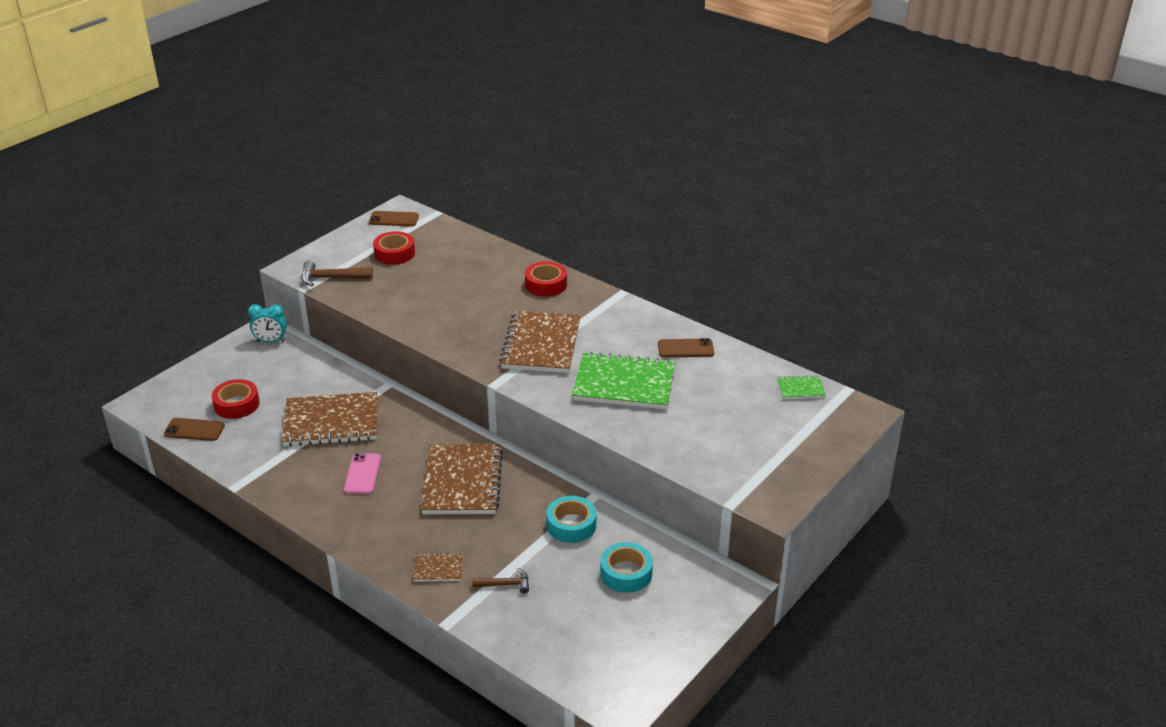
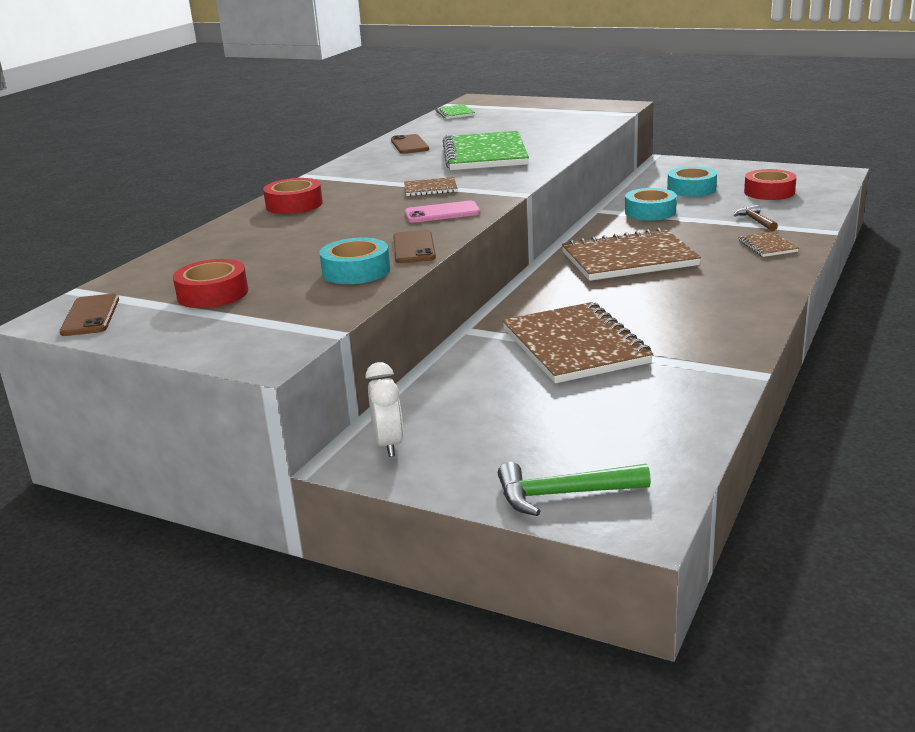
camera: 100 degrees left, 10 degrees down
brown phone [164,418,225,441] -> brown phone moved to [393,230,436,263]
red tape [212,379,260,419] -> red tape moved to [744,169,797,200]
turquoise clock [248,304,287,342] -> white clock [365,362,403,457]
brown hammer [302,261,373,286] -> none
pink phone [344,453,381,494] -> pink phone moved to [405,201,480,223]
brown notebook [499,311,580,373] -> brown notebook [404,177,457,196], size x0.45
none -> turquoise tape [319,237,390,284]
none -> green hammer [498,462,651,516]

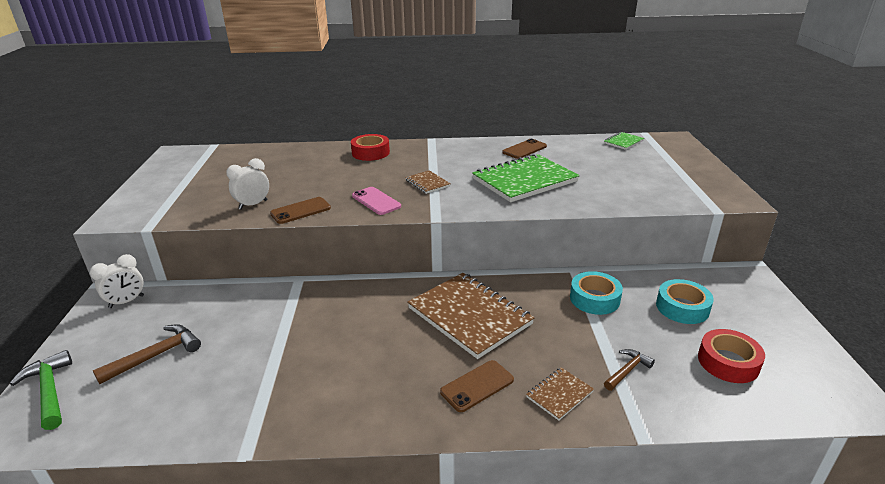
camera: 60 degrees right, 5 degrees up
brown phone [60,294,119,336] -> brown phone moved to [440,360,514,412]
red tape [173,259,248,308] -> none
turquoise tape [319,237,390,284] -> white clock [226,158,269,210]
brown notebook [502,302,653,383] -> none
none -> brown hammer [93,324,201,384]

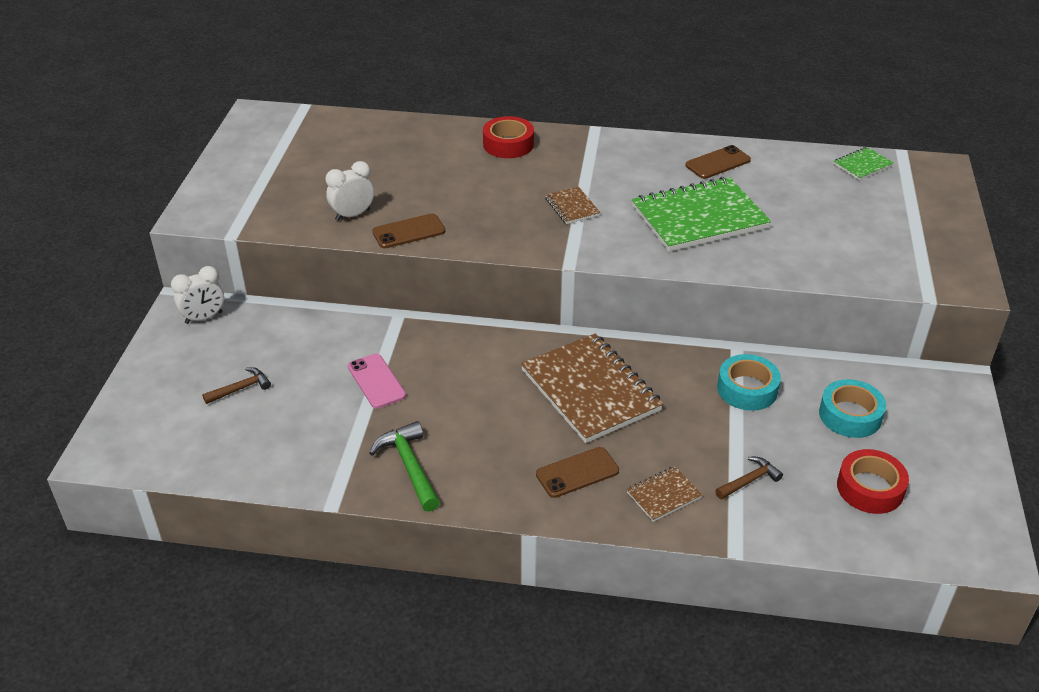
camera: 10 degrees right, 10 degrees up
green hammer [10,350,72,430] -> green hammer moved to [369,421,440,512]
brown hammer [93,324,201,384] -> brown hammer [202,367,271,404], size x0.64
pink phone [352,187,401,215] -> pink phone moved to [348,353,406,409]

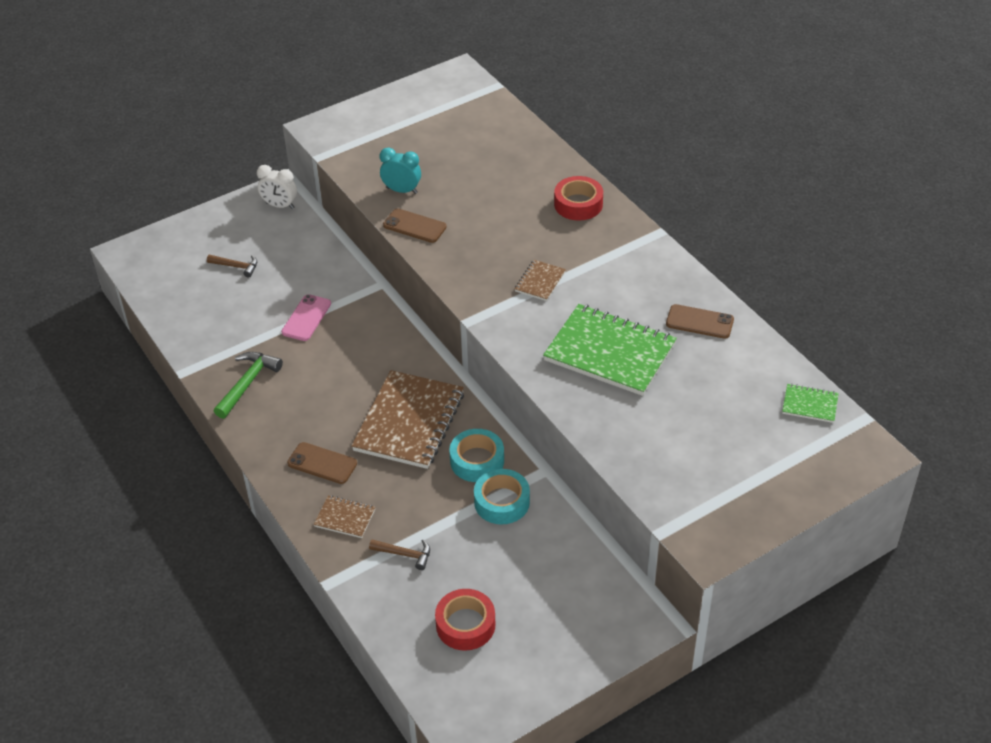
camera: 50 degrees right, 5 degrees up
white clock [326,161,374,221] -> turquoise clock [380,147,421,194]
turquoise tape [819,379,886,438] -> turquoise tape moved to [449,429,504,482]

